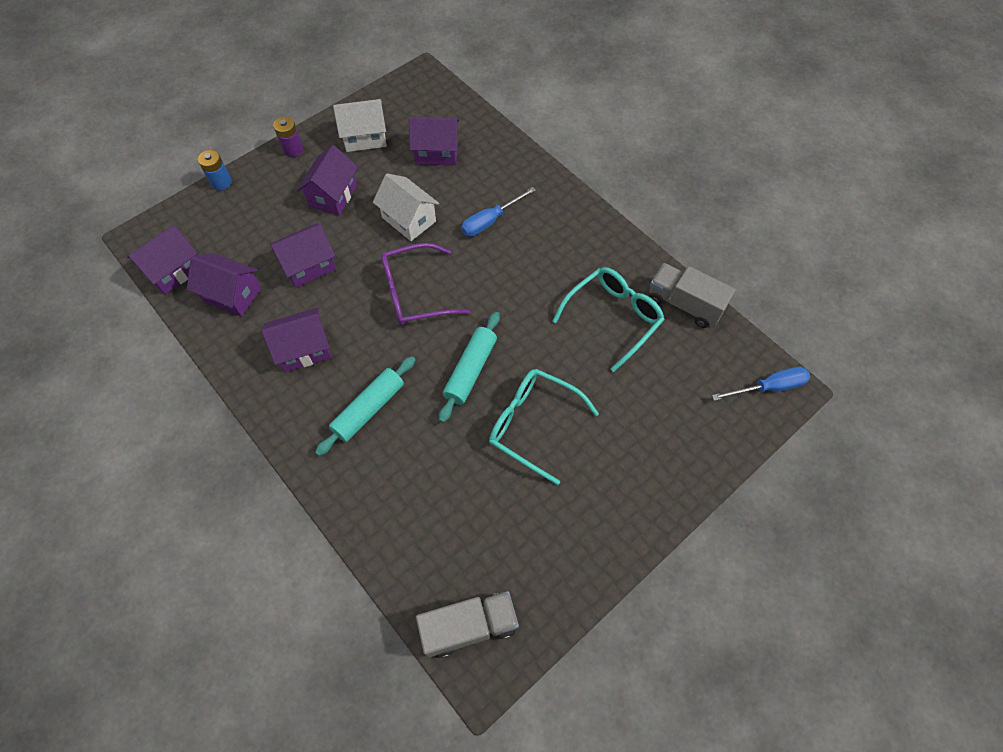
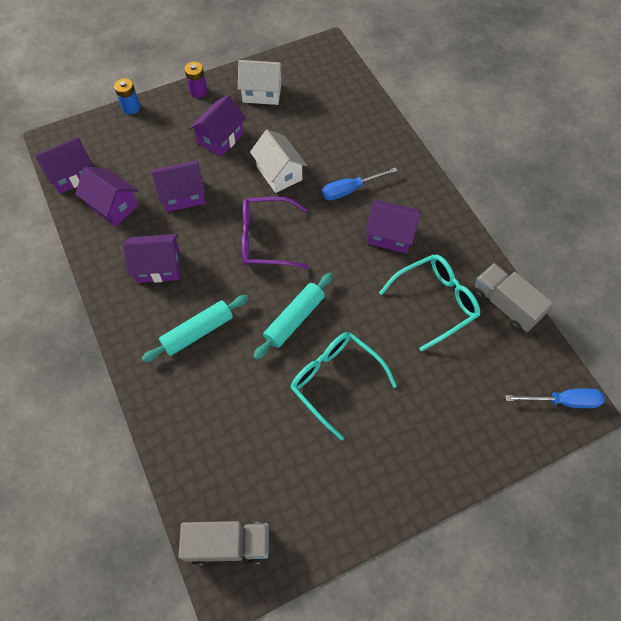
camera: 15 degrees right, 0 degrees up
purple house [409,117,459,165] -> purple house moved to [365,200,421,254]

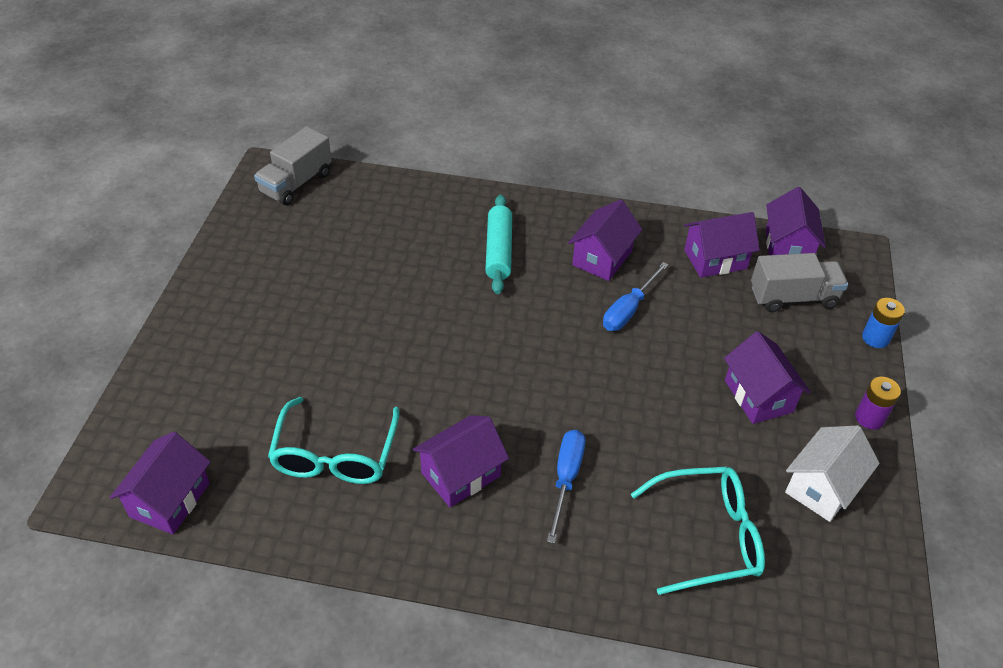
camera: 125 degrees right, 15 degrees down
purple house [152,161,205,212] -> purple house moved to [110,431,211,534]
purple glasses [242,197,309,269] -> none
white house [250,130,307,193] -> none
turquoise rolling pin [253,273,333,360] -> none
turquoise glasses [291,332,397,441] -> turquoise glasses moved to [631,467,765,595]
grey truck [473,263,553,332] -> grey truck moved to [751,253,848,312]
blue screwdriver [505,389,605,408] -> blue screwdriver moved to [603,262,669,331]

